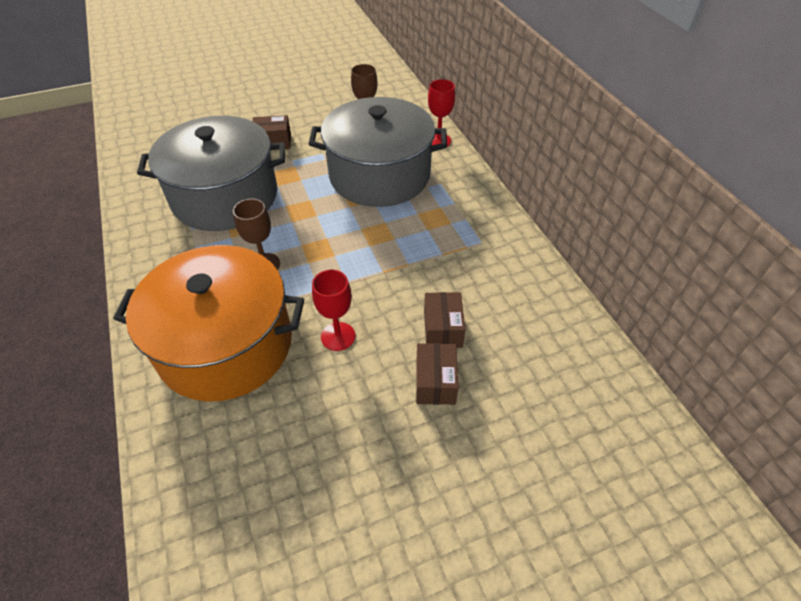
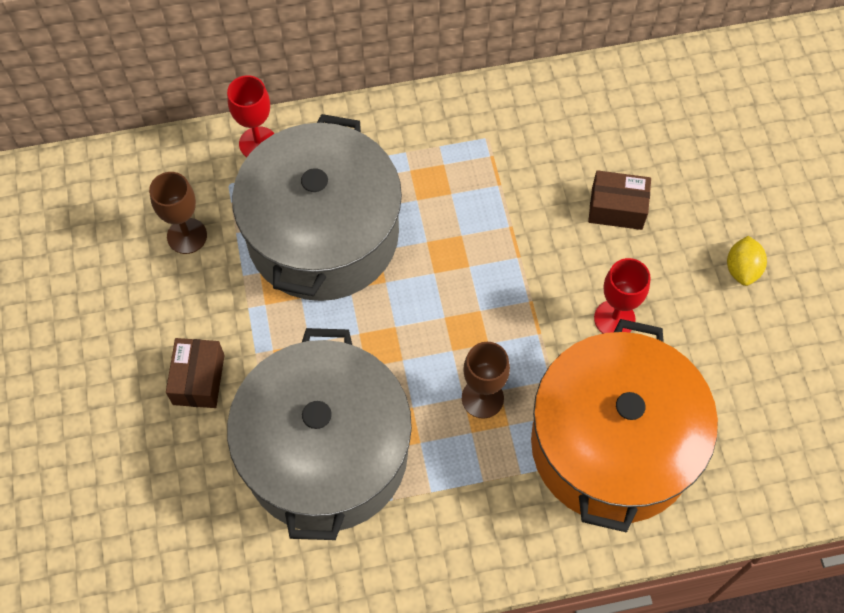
camera: 80 degrees left, 15 degrees up
brown box [416,343,458,405] -> none
none -> yellow lemon [727,236,767,286]

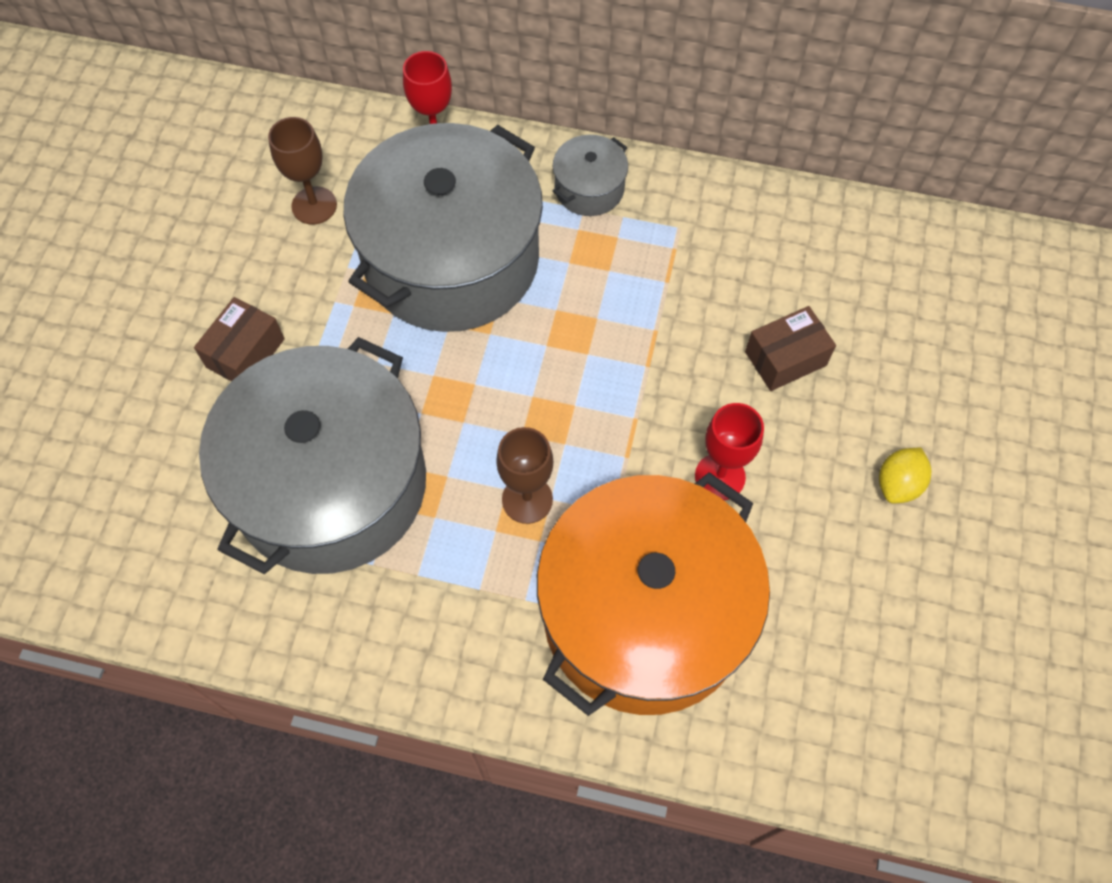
camera: 25 degrees right, 0 degrees up
brown box [588,170,651,230] -> brown box turned 60 degrees counterclockwise [745,306,836,391]
none -> grey pot [553,135,628,216]

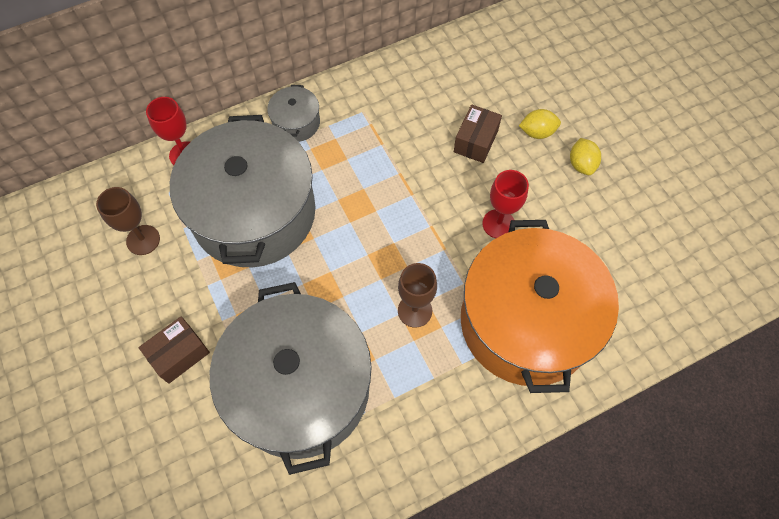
camera: 40 degrees left, 0 degrees up
brown box [194,297,285,381] -> brown box turned 60 degrees clockwise [139,317,210,384]
none -> yellow lemon [519,109,561,139]

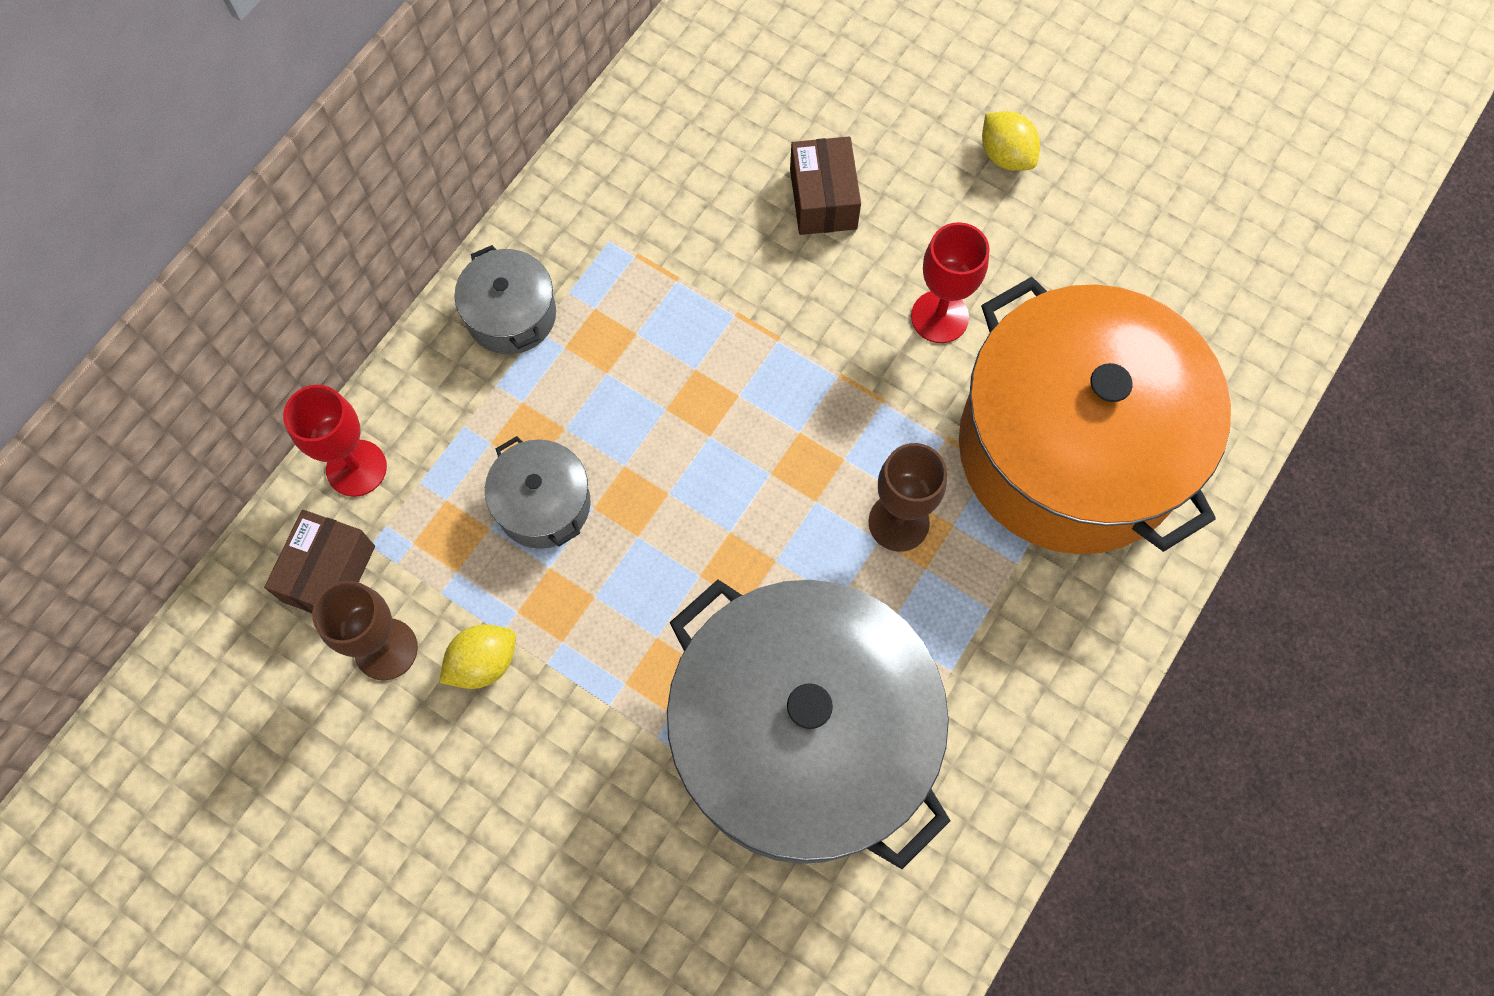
camera: 30 degrees left, 5 degrees up
brown box [139,317,210,384] -> brown box moved to [264,510,375,613]
grey pot [170,115,316,267] -> grey pot [485,436,591,549], size x0.41
yellow lemon [519,109,561,139] -> yellow lemon moved to [439,624,516,689]

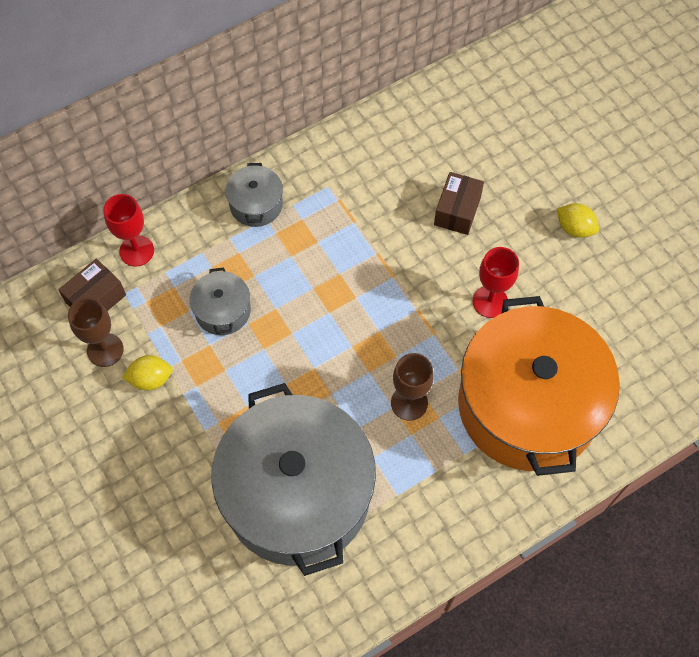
camera: 25 degrees right, 5 degrees down
yellow lemon [982,111,1040,171] -> yellow lemon turned 45 degrees counterclockwise [557,203,599,238]

